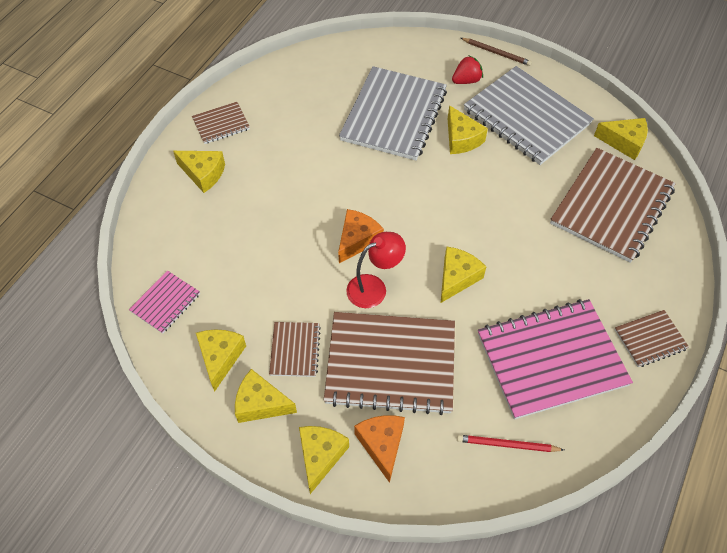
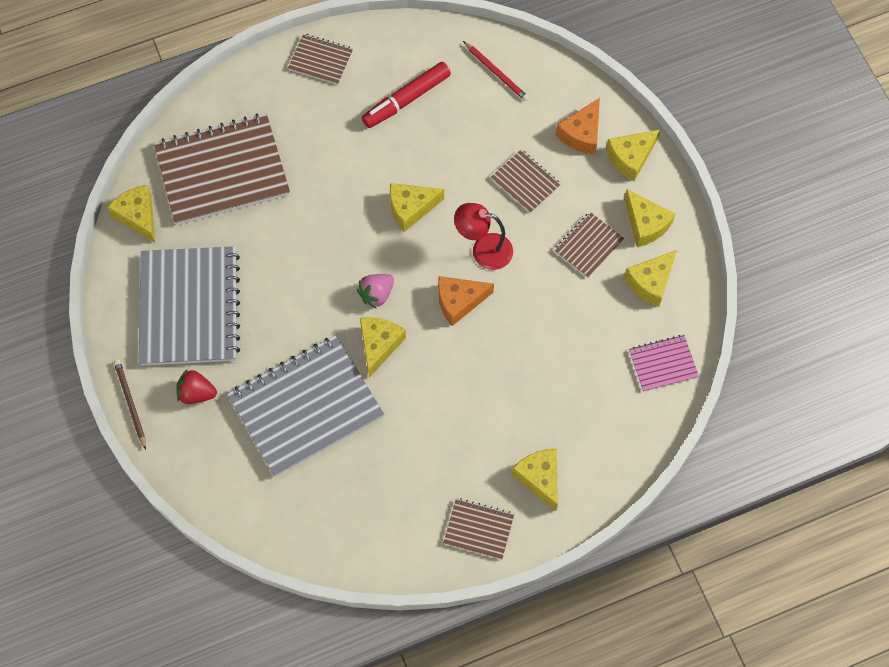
camera: 140 degrees left, 10 degrees up
brown notebook [324,312,455,415] -> brown notebook [491,150,561,213], size x0.47
yellow cheese [448,105,488,154] -> yellow cheese moved to [360,317,406,378]
pink notebook [478,299,633,419] -> red marker [362,62,451,128]
none -> pink strawberry [357,274,394,309]

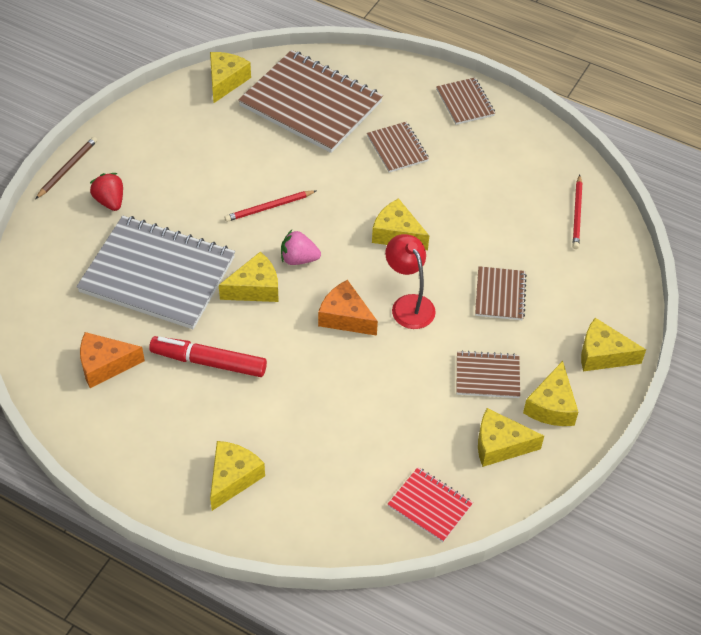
camera: 50 degrees right, 15 degrees down
grey notebook [138,246,240,366] -> none
red marker [362,62,451,128] -> red marker moved to [149,336,267,377]
brown notebook [443,498,514,560] -> brown notebook moved to [367,122,429,173]
orange cheese [556,98,600,155] -> orange cheese moved to [80,332,145,388]
pink notebook [629,335,699,392] -> red notebook [388,467,473,542]
none -> red pencil [224,190,317,222]

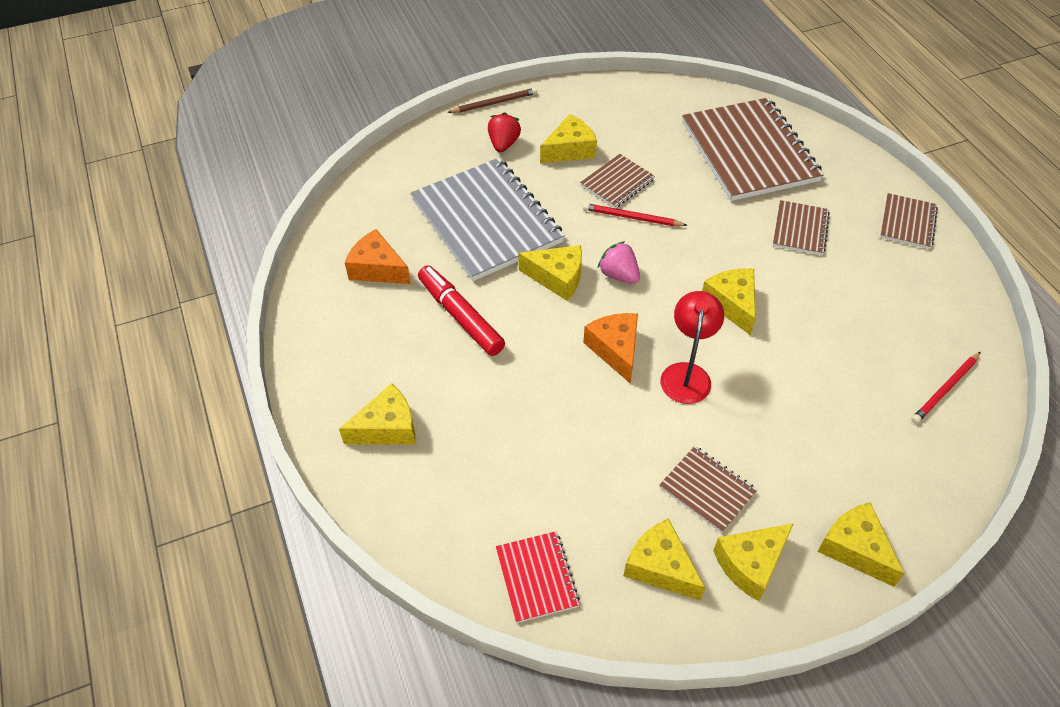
camera: 40 degrees right, 0 degrees up
yellow cheese [210,52,251,103] -> yellow cheese moved to [540,114,597,164]
brown notebook [475,266,527,320] -> brown notebook moved to [580,154,655,208]

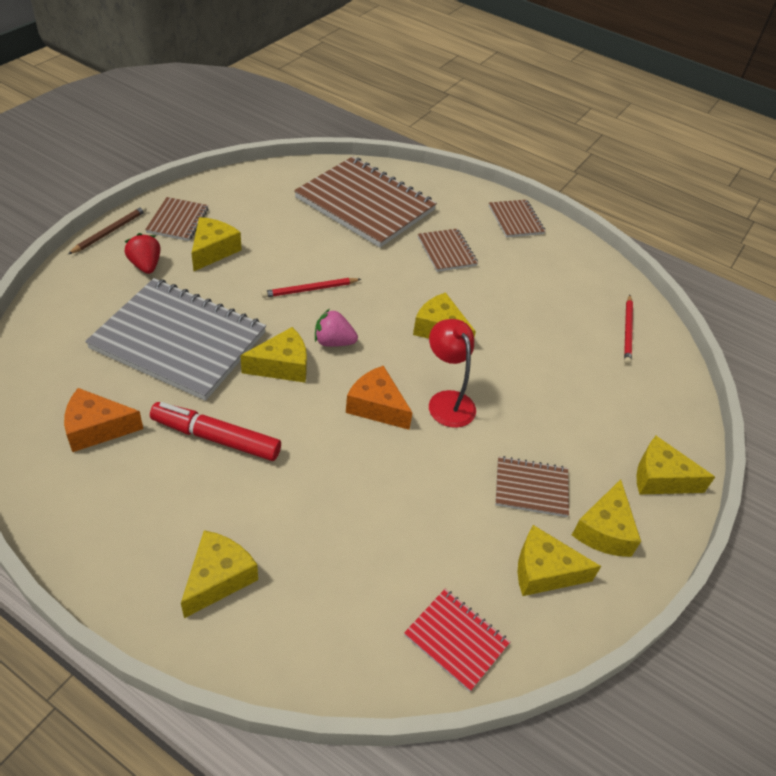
camera: 40 degrees left, 5 degrees down
brown notebook [580,154,655,208] -> brown notebook moved to [145,197,208,241]

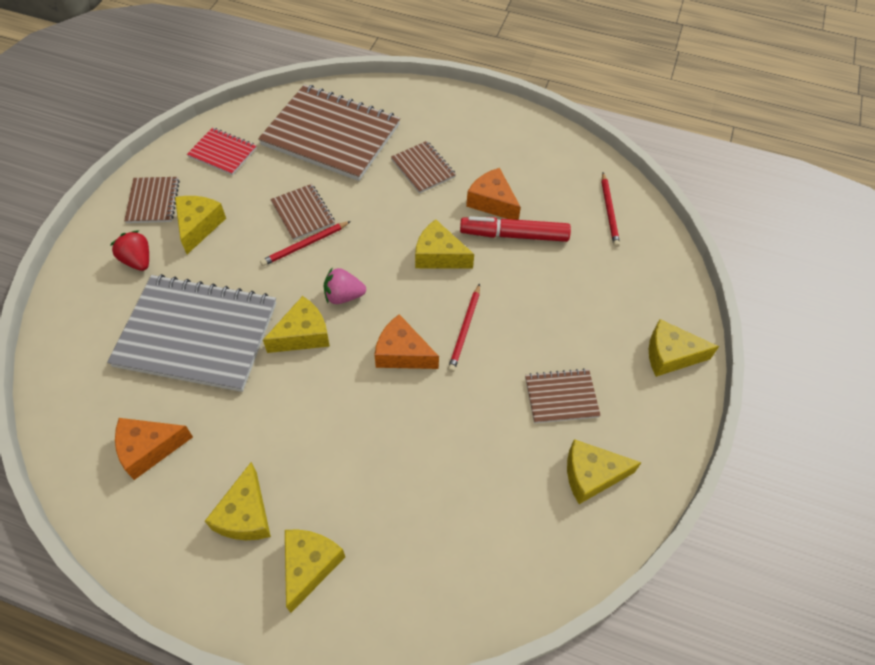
camera: 10 degrees left, 10 degrees up
brown pencil [68,206,147,254] -> none
red marker [150,402,281,461] -> red marker moved to [460,216,571,242]
red notebook [404,589,510,692] -> red notebook moved to [187,128,257,175]
red lamp [429,319,476,428] -> red pencil [448,284,480,372]
brown notebook [489,200,546,238] -> brown notebook moved to [270,184,335,241]
yellow cheese [572,479,641,557] -> yellow cheese moved to [205,462,271,540]
none -> orange cheese [466,168,521,220]

